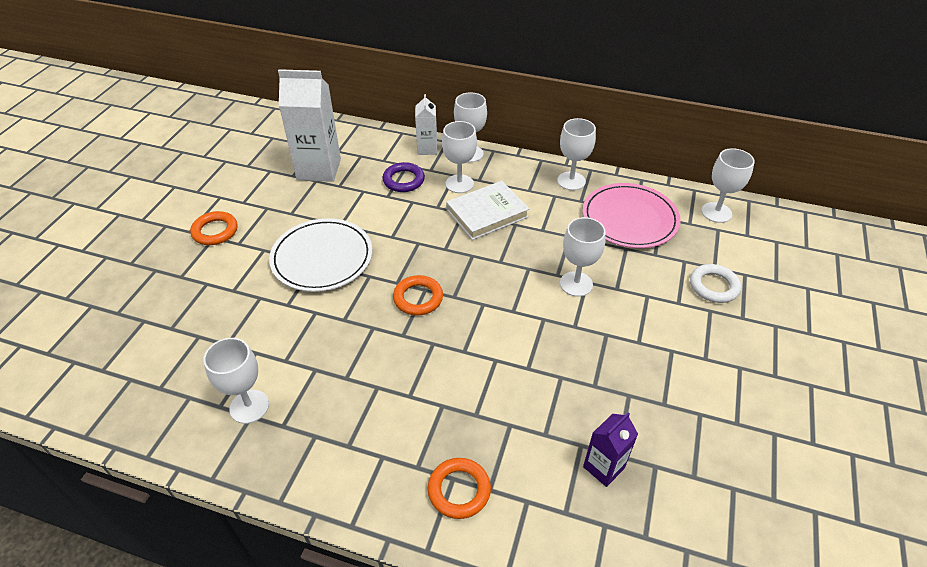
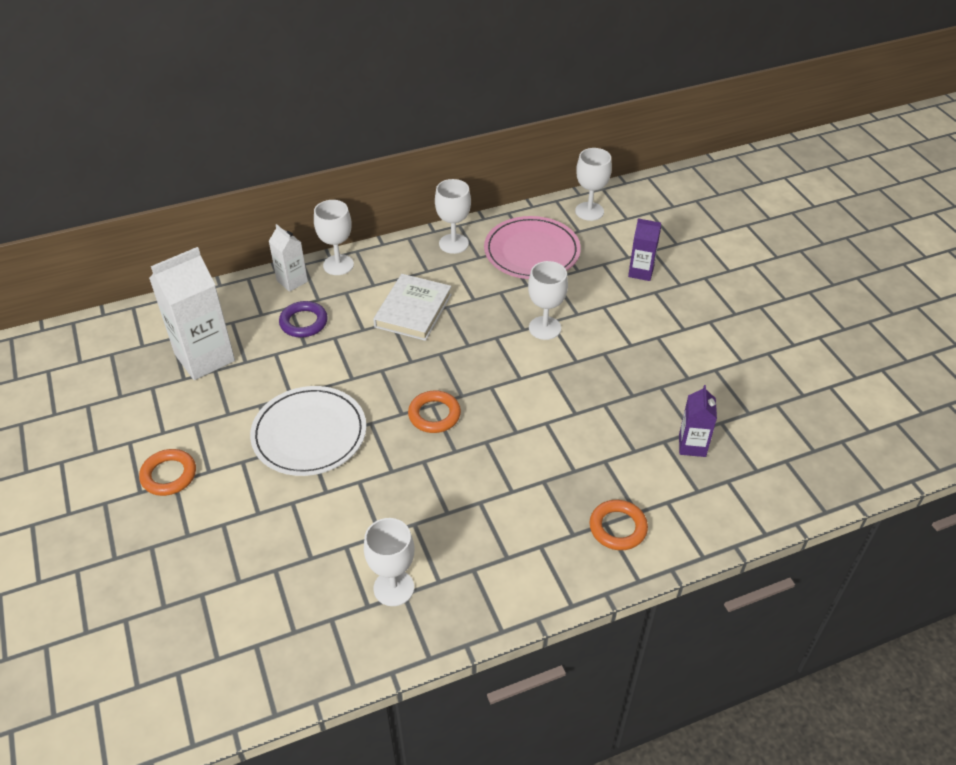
camera: 40 degrees left, 0 degrees up
white goblet [442,121,477,193] -> none
white ring [690,264,741,303] -> purple carton [628,218,661,281]

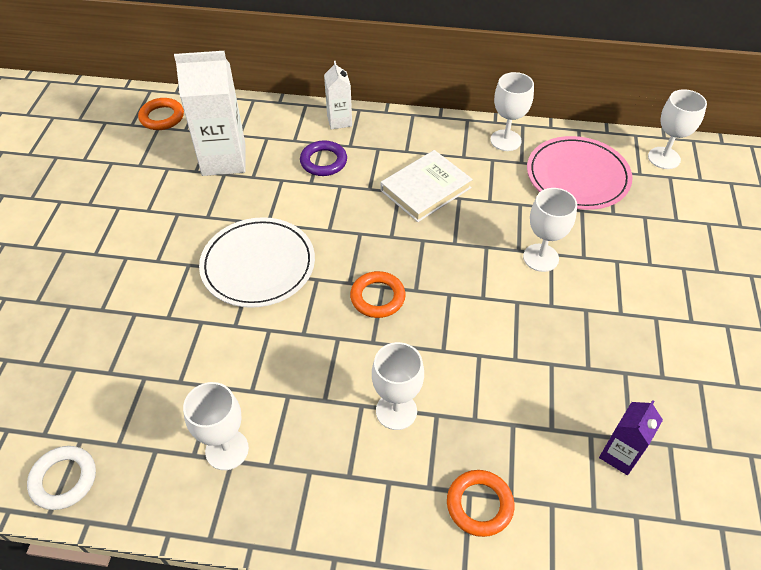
camera: 30 degrees right, 5 degrees up
orange ring [139,449,196,496] -> orange ring moved to [138,98,184,130]
white goblet [314,200,354,275] -> white goblet moved to [372,342,424,430]
purple carton [628,218,661,281] -> none
none -> white ring [27,446,96,510]

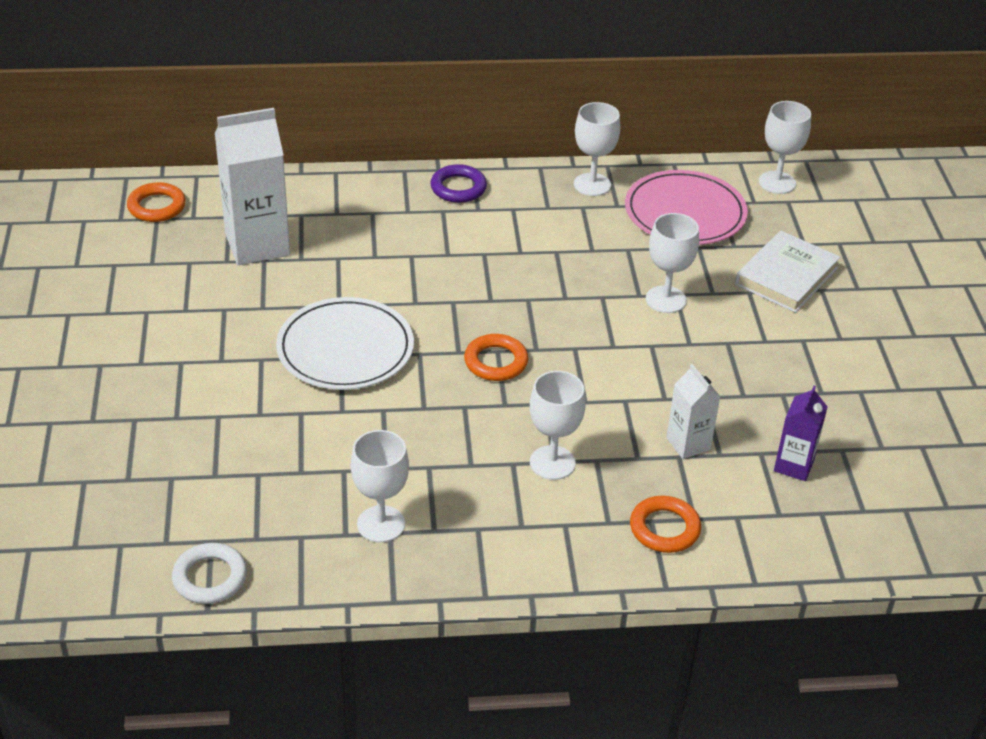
camera: 15 degrees left, 10 degrees down
purple ring [300,140,347,176] -> purple ring moved to [430,164,487,203]
white carton [324,61,352,129] -> white carton moved to [666,364,721,459]
white book [381,150,473,222] -> white book moved to [735,231,840,313]

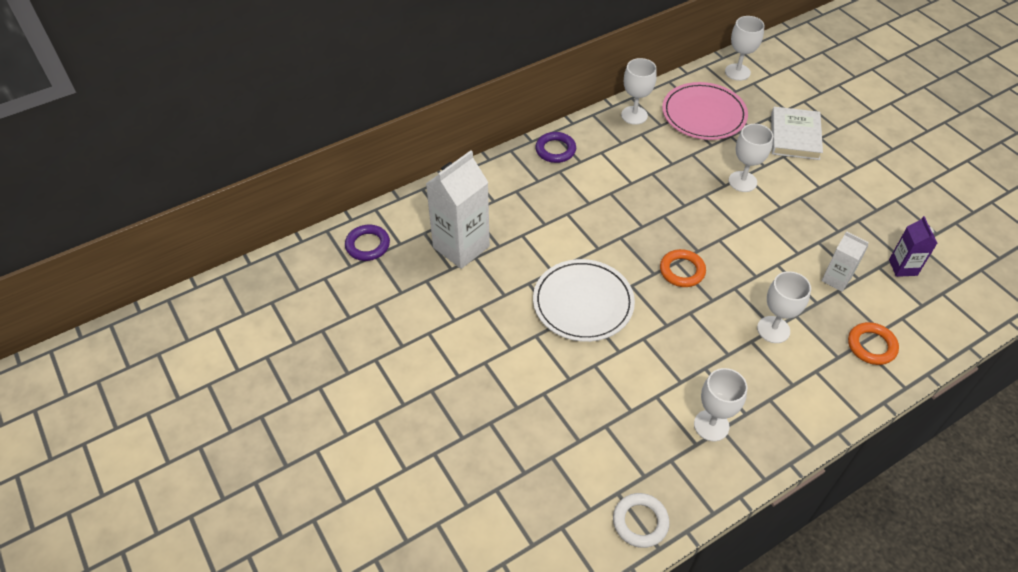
camera: 25 degrees left, 10 degrees up
orange ring [127,182,186,222] -> purple ring [345,225,390,261]

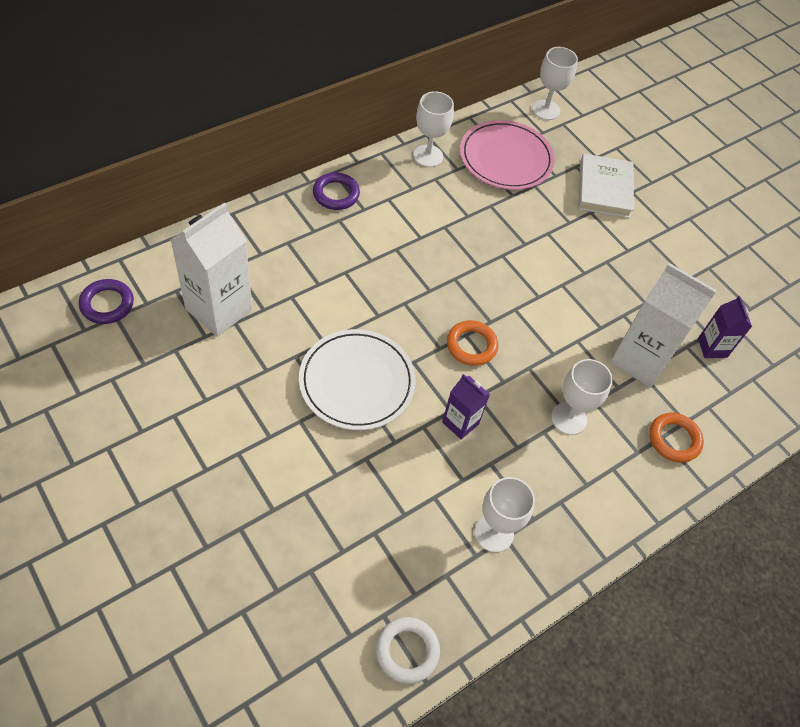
camera: 10 degrees left, 5 degrees up
white goblet [729,124,773,192] -> none
white carton [822,231,869,292] -> white carton [610,263,717,388], size x1.86
none -> purple carton [442,374,490,440]

